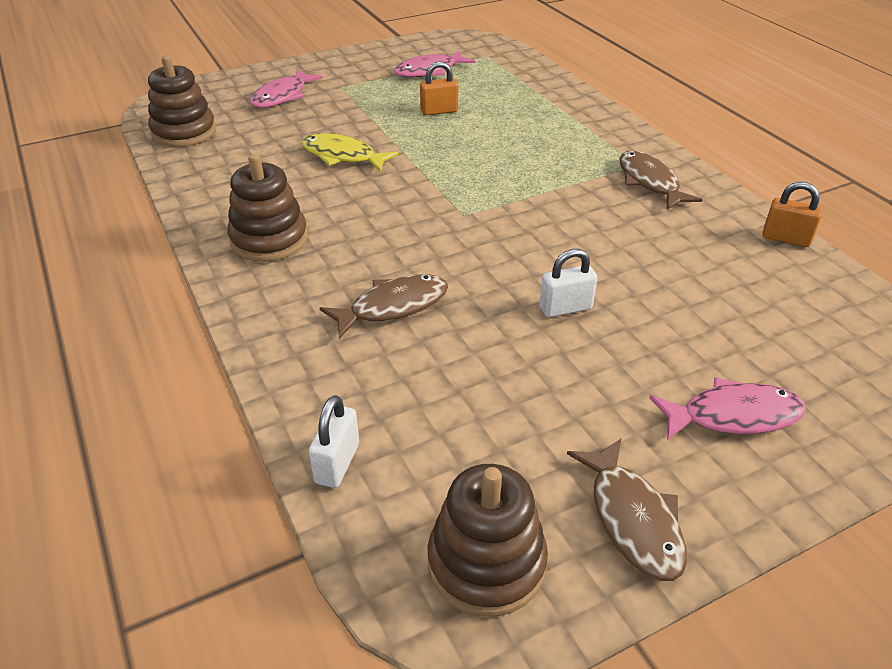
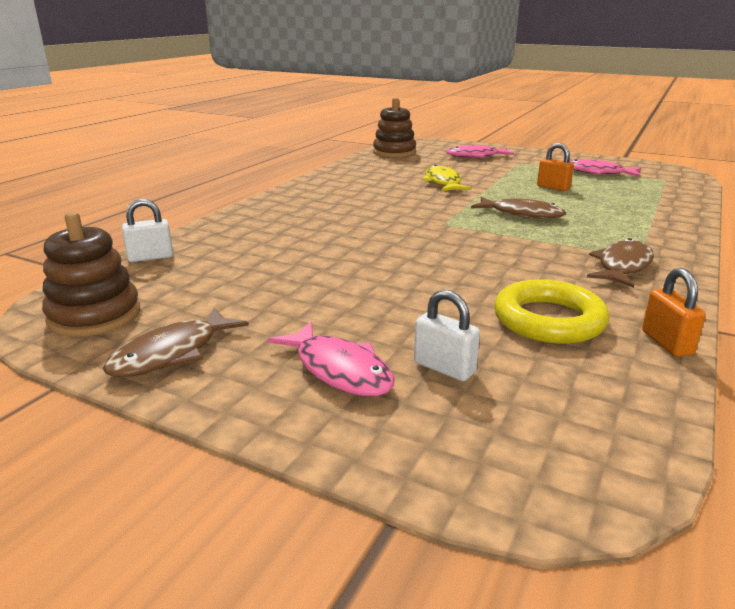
camera: 55 degrees right, 15 degrees down
brown stacking toy [227,154,308,262] -> none
brown fish [320,274,448,339] -> brown fish moved to [471,197,566,219]
white padlock [540,249,597,317] -> white padlock moved to [414,290,480,381]
none -> yellow ring [494,279,610,344]

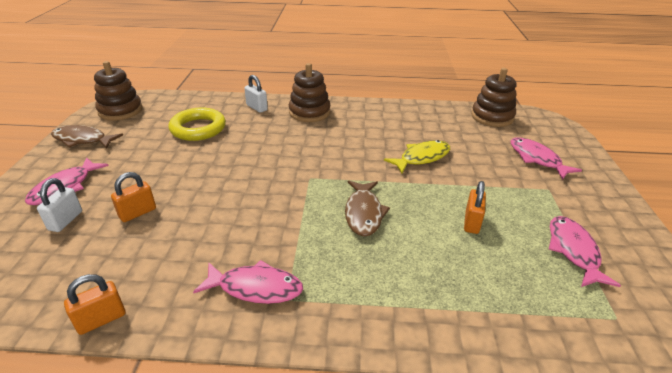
camera: 65 degrees right, 10 degrees up
white padlock [122,199,173,262] -> white padlock moved to [244,75,268,113]
yellow ring [494,279,610,344] -> yellow ring moved to [168,108,226,141]
brown fish [587,238,654,288] -> pink fish [193,260,303,304]
none -> orange padlock [111,172,156,222]
none -> brown stacking toy [289,63,330,122]

